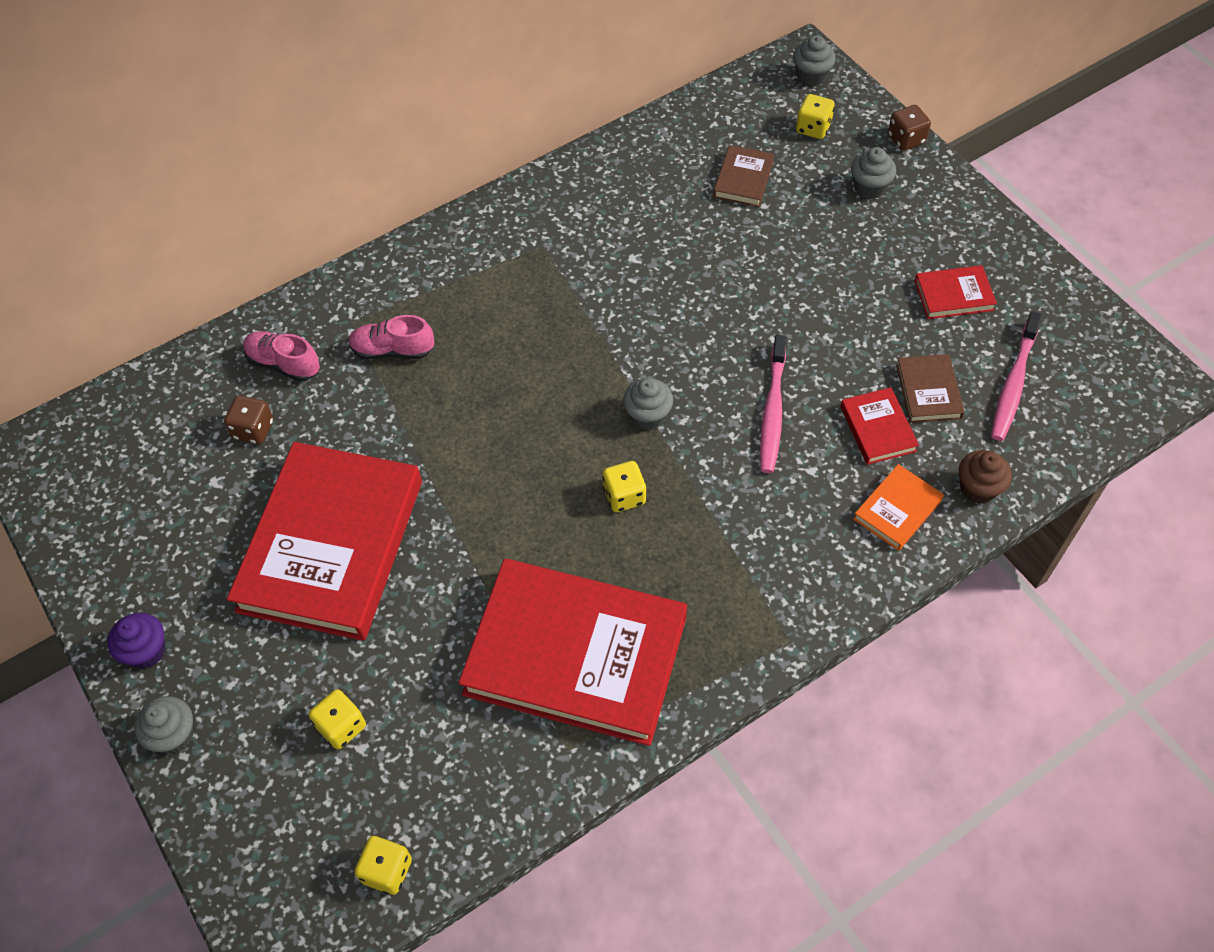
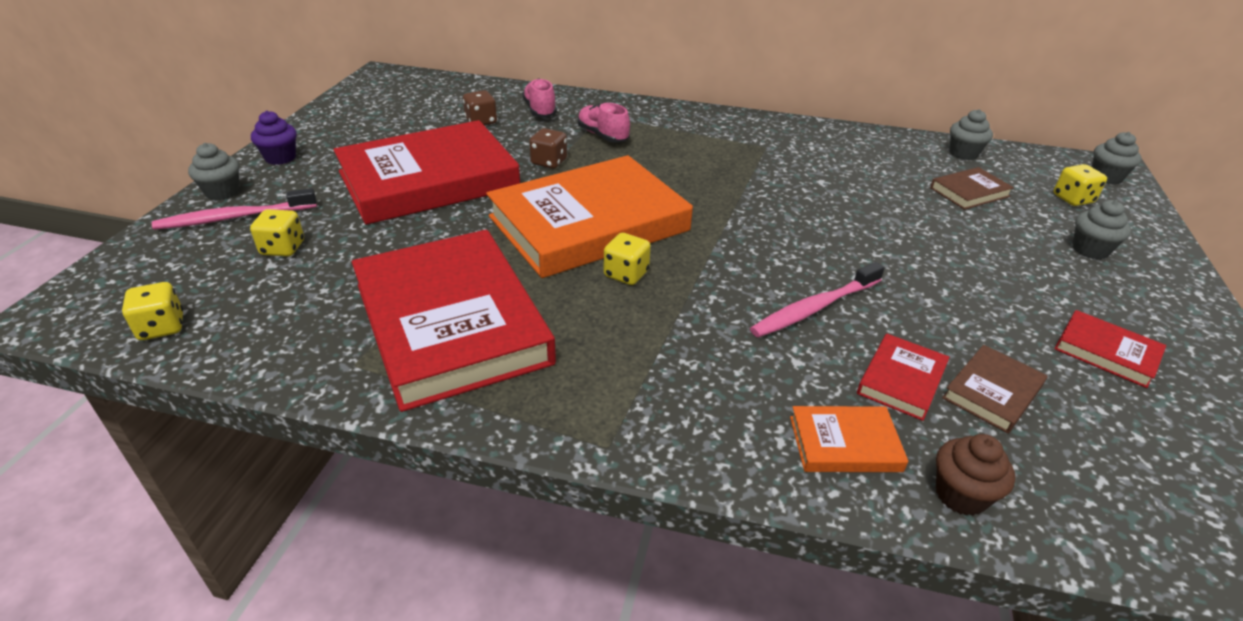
camera: 45 degrees right, 20 degrees down
grey cupcake [623,378,673,430] -> grey cupcake moved to [950,109,993,160]
brown dice [888,105,931,151] -> brown dice moved to [529,128,567,169]
pink toothbrush [991,311,1042,441] -> pink toothbrush moved to [152,188,317,230]
none -> orange book [486,155,693,278]

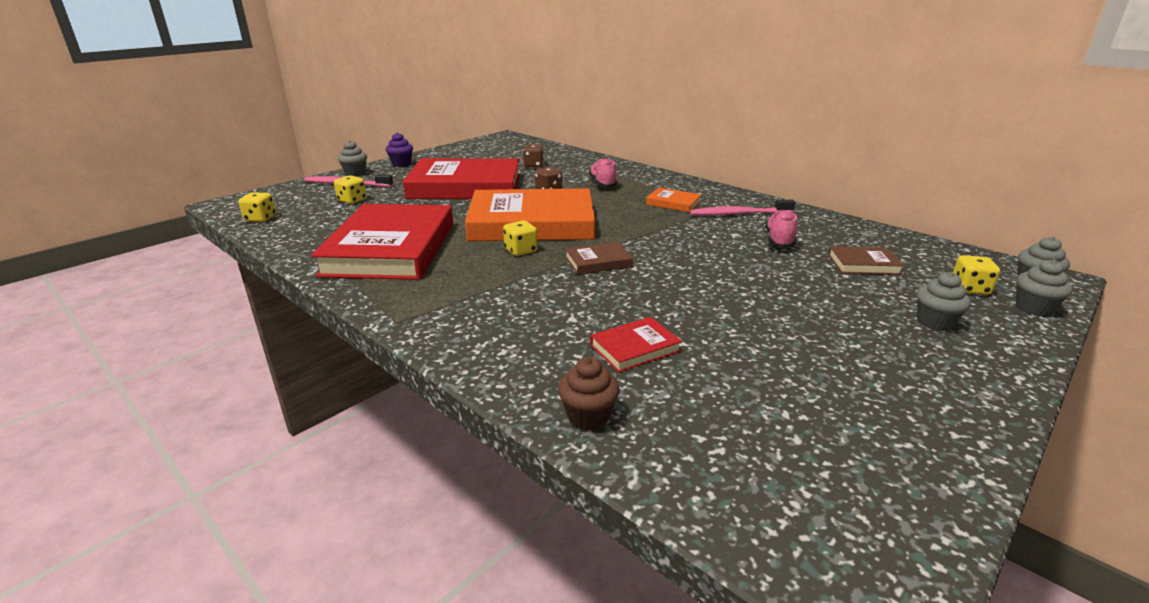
camera: 30 degrees right, 10 degrees down
pink shoe [522,78,557,117] -> pink shoe moved to [765,210,797,247]
pink toothbrush [750,262,885,338] -> pink toothbrush moved to [690,199,796,216]
orange book [790,406,908,472] -> orange book moved to [646,188,702,212]
brown book [942,345,1048,433] -> brown book moved to [565,242,633,274]
grey cupcake [950,109,993,160] -> grey cupcake moved to [1016,259,1073,317]
red book [1054,310,1166,388] -> none

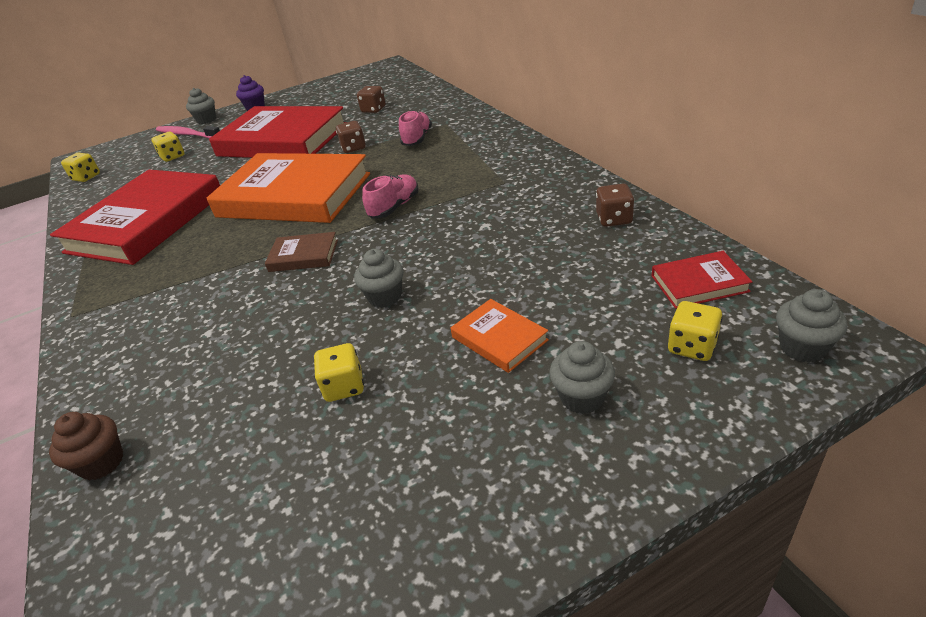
camera: 25 degrees right, 10 degrees up
yellow dice [503,221,538,256] -> yellow dice moved to [314,343,364,402]
red book [590,317,682,373] -> red book moved to [652,251,753,309]
orange book [646,188,702,212] -> orange book moved to [451,299,549,373]
pink toothbrush [690,199,796,216] -> none
pink shoe [765,210,797,247] -> pink shoe moved to [362,174,419,218]
brown book [828,246,904,275] -> none
grey cupcake [1016,259,1073,317] -> grey cupcake moved to [354,249,403,308]
none -> brown dice [596,184,634,227]

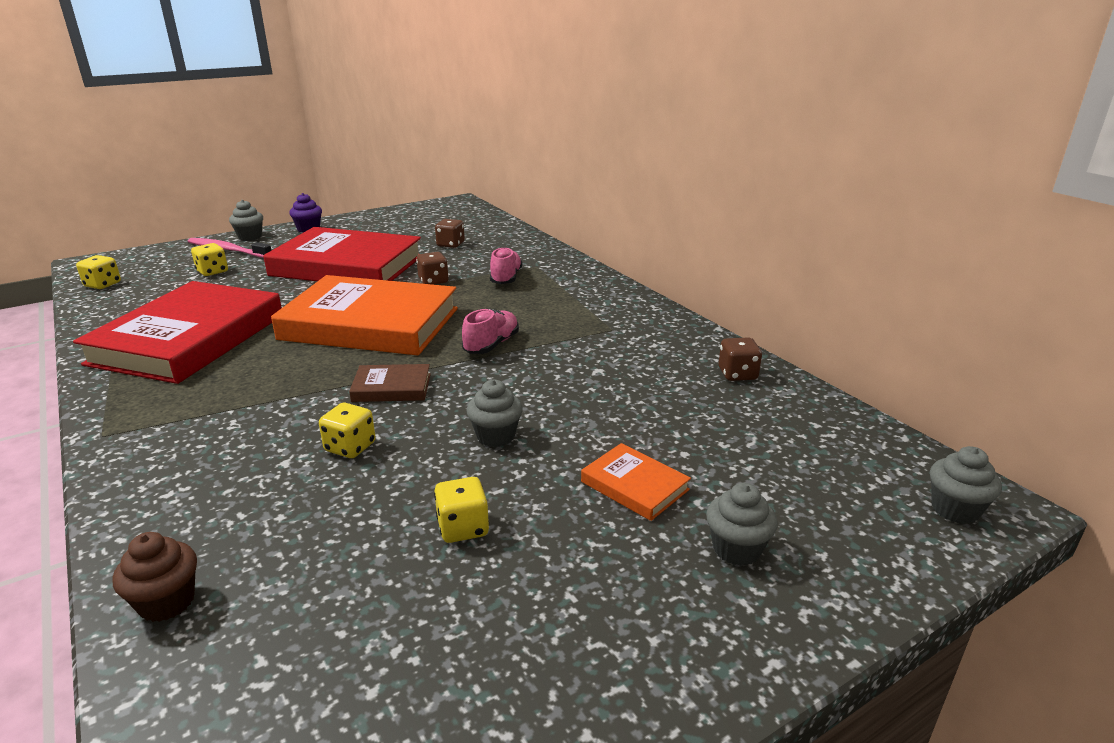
camera: 10 degrees left, 10 degrees down
red book [652,251,753,309] -> none
yellow dice [668,301,723,361] -> yellow dice moved to [319,403,376,458]

